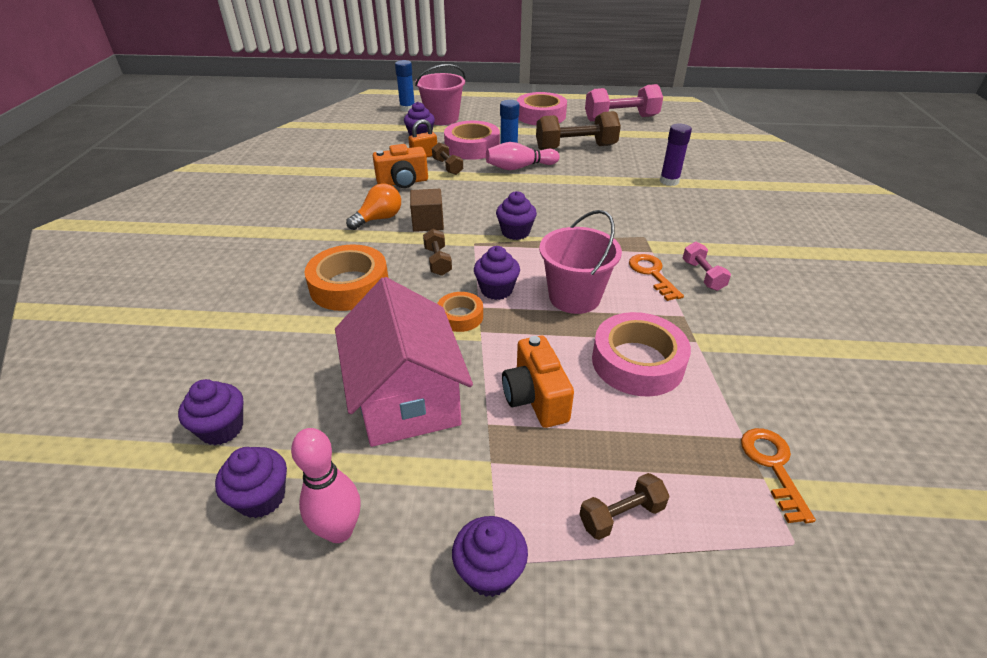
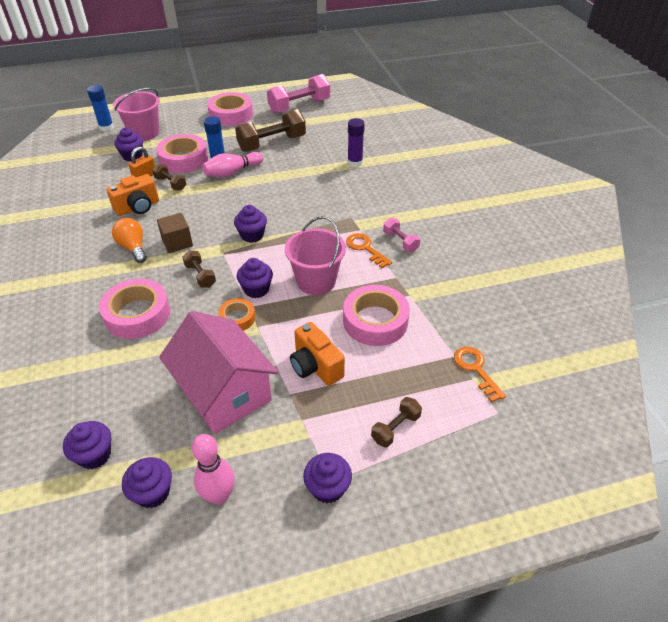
camera: 20 degrees left, 5 degrees up
orange tape [304,245,388,311] -> pink tape [99,279,170,339]
orange light bulb [346,183,401,230] -> orange light bulb turned 60 degrees counterclockwise [112,218,147,263]

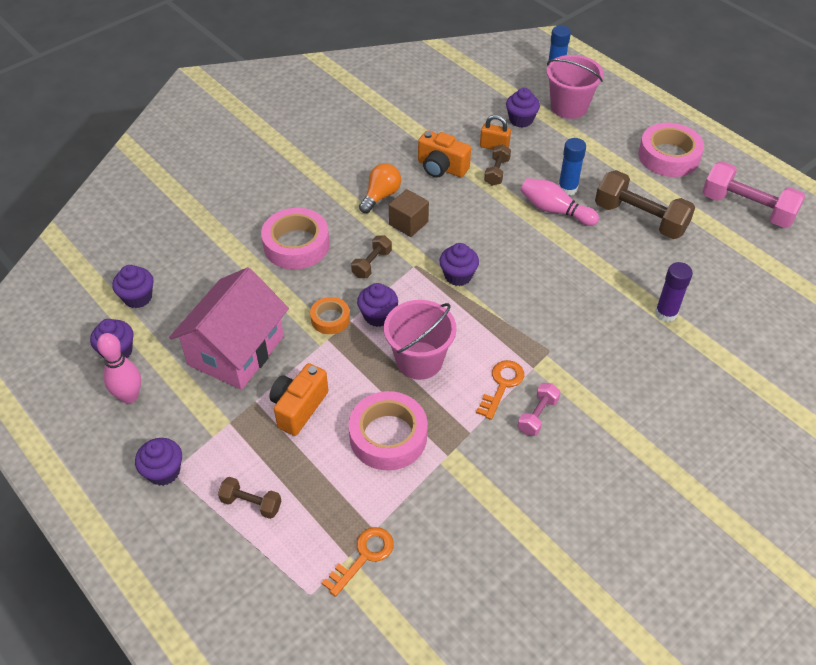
camera: 65 degrees right, 5 degrees up
pink tape [156,134,208,173] -> none

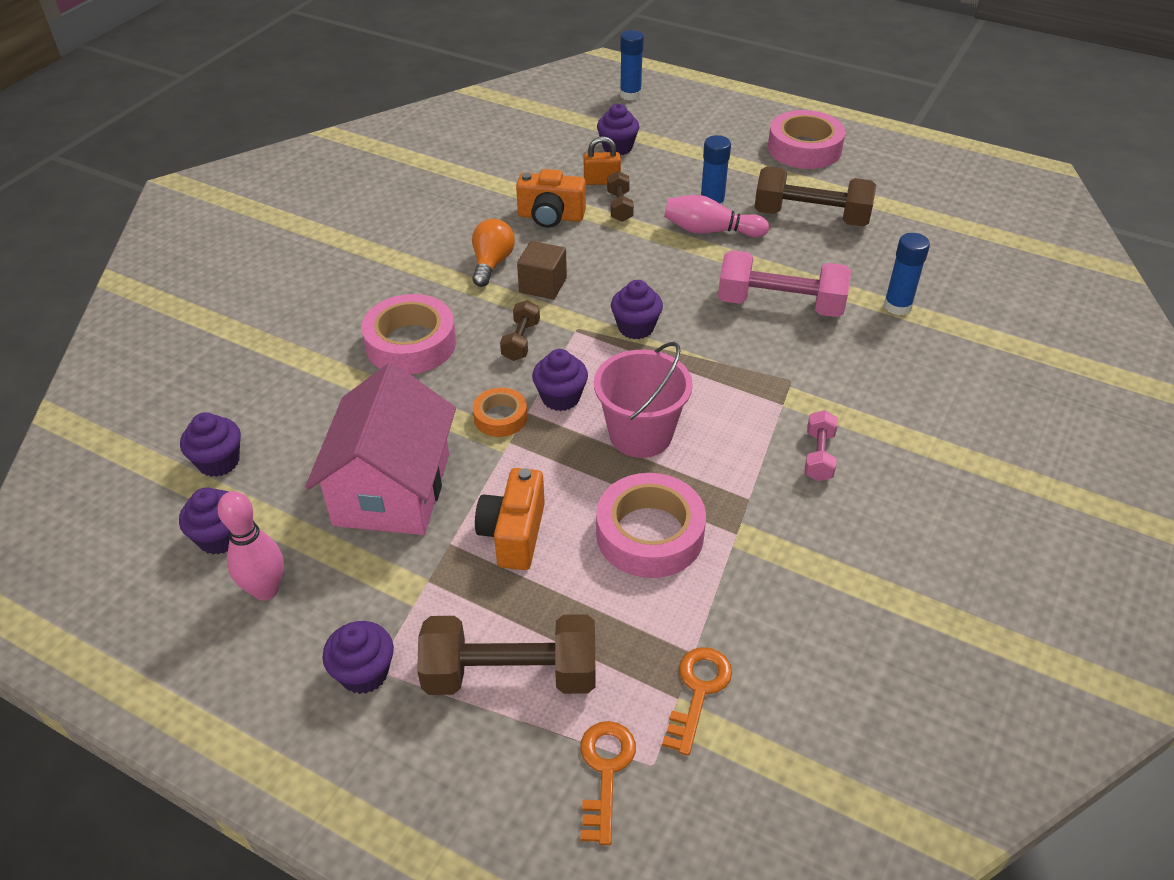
camera: 20 degrees left, 5 degrees down
brown dumbbell [218,477,281,519] -> brown dumbbell [417,614,595,695], size x1.96
orange key [476,360,524,420] -> orange key moved to [580,721,636,845]
pink bucket [546,55,604,119] -> none
purple glue stick [655,262,693,322] -> blue glue stick [884,233,930,315]
pink dumbbell [702,161,806,228] -> pink dumbbell moved to [718,250,851,317]

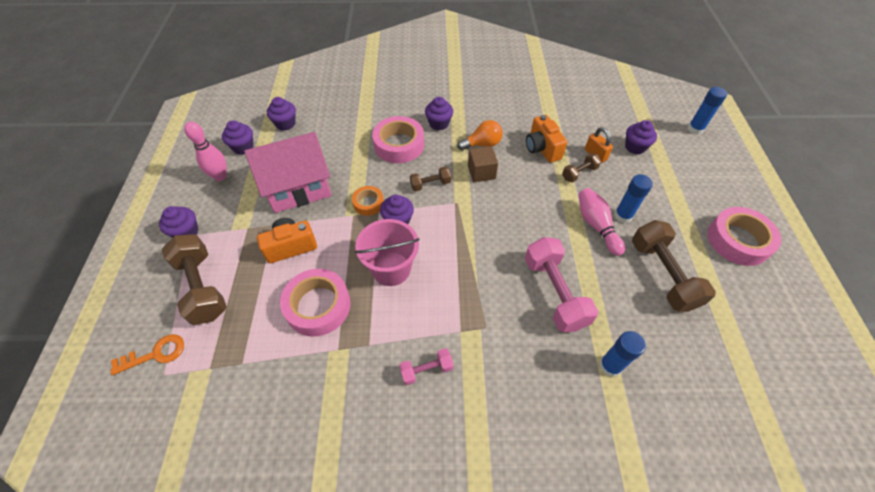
camera: 60 degrees right, 10 degrees up
purple cupcake [611,280,663,339] -> purple cupcake moved to [425,97,453,130]
orange key [662,647,732,756] -> none

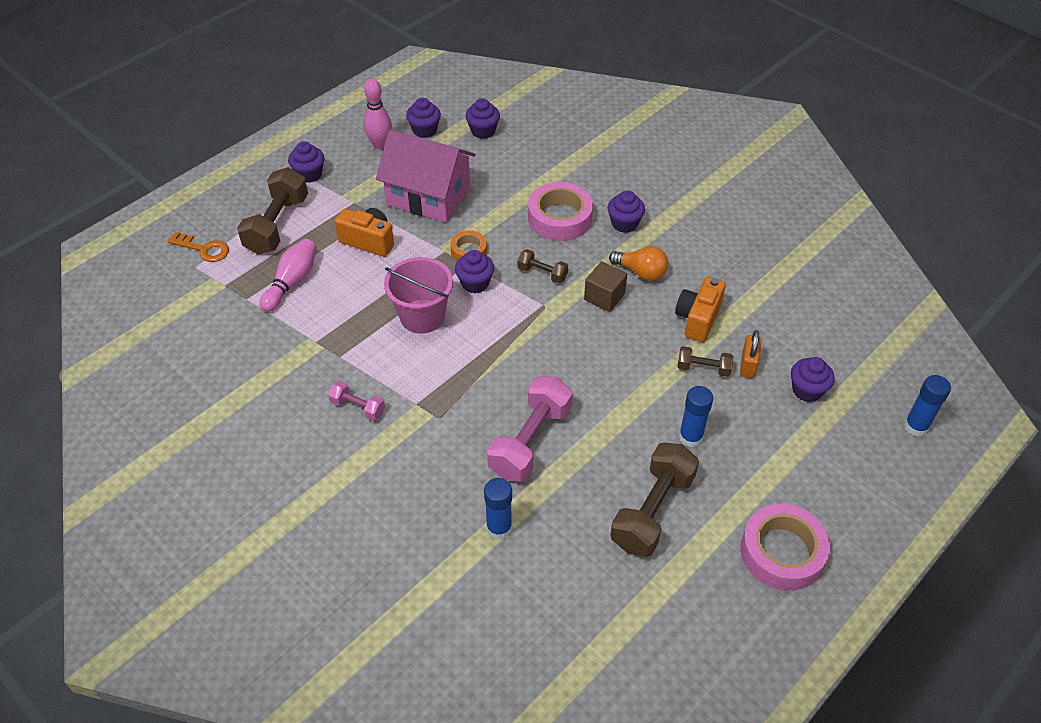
camera: 45 degrees right, 5 degrees down
pink tape [280,269,351,336] -> none
pink bowling pin [578,188,625,256] -> pink bowling pin moved to [260,239,317,312]

